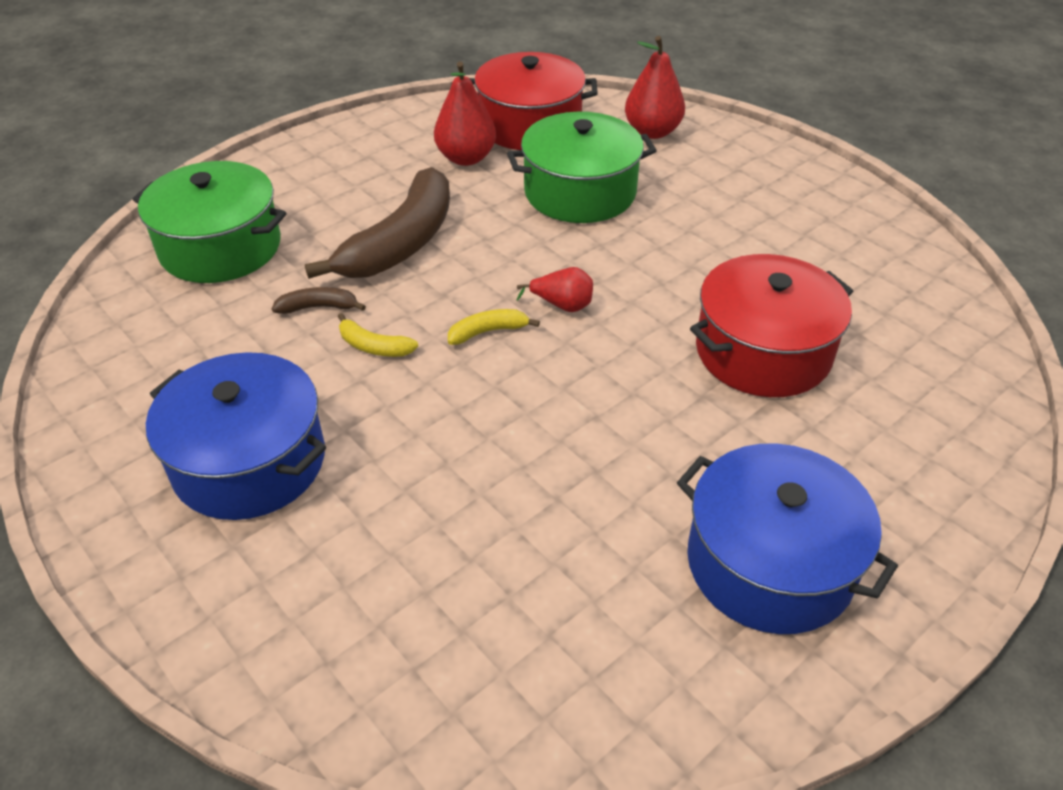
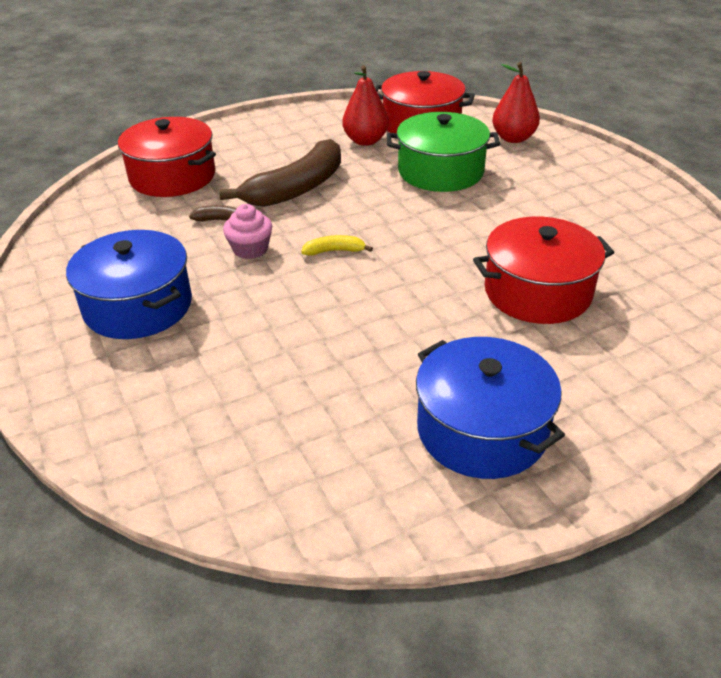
camera: 15 degrees right, 5 degrees down
green pot [132,161,286,283] -> red pot [118,117,216,197]
yellow banana [338,313,418,357] -> pink cupcake [223,204,272,259]
red pear [517,267,593,312] -> none

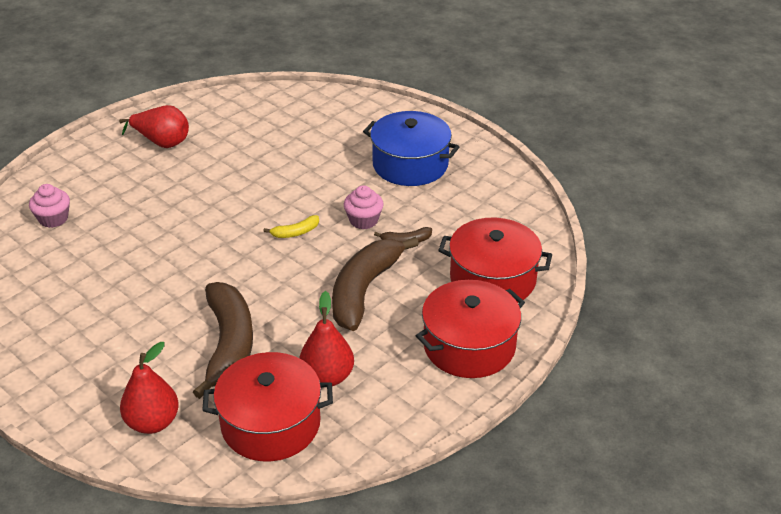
camera: 160 degrees right, 0 degrees up
green pot [387,112,500,192] -> brown banana [193,282,253,399]
blue pot [416,337,565,479] -> red pear [119,105,189,148]
red pot [473,217,614,324] -> red pot moved to [416,280,525,378]
none -> pink cupcake [29,184,70,228]

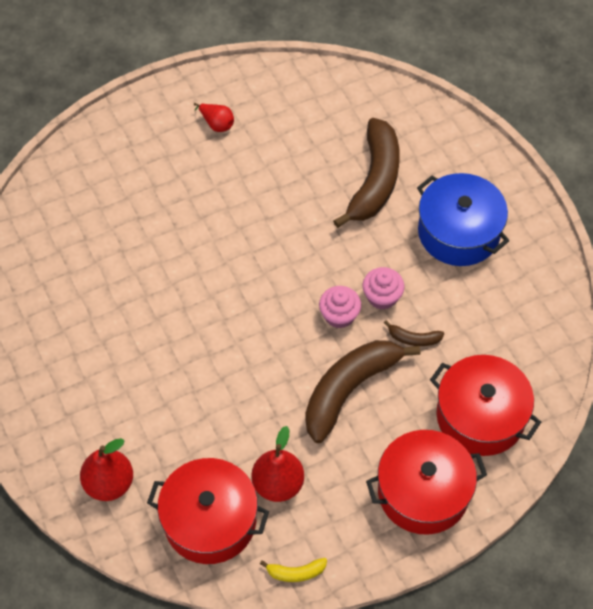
camera: 20 degrees right, 20 degrees up
pink cupcake [29,184,70,228] -> pink cupcake moved to [319,286,361,329]
red pear [119,105,189,148] -> red pear [194,103,234,132], size x0.60
brown banana [193,282,253,399] -> brown banana moved to [333,118,400,228]
yellow banana [263,215,319,238] -> yellow banana moved to [260,558,327,582]

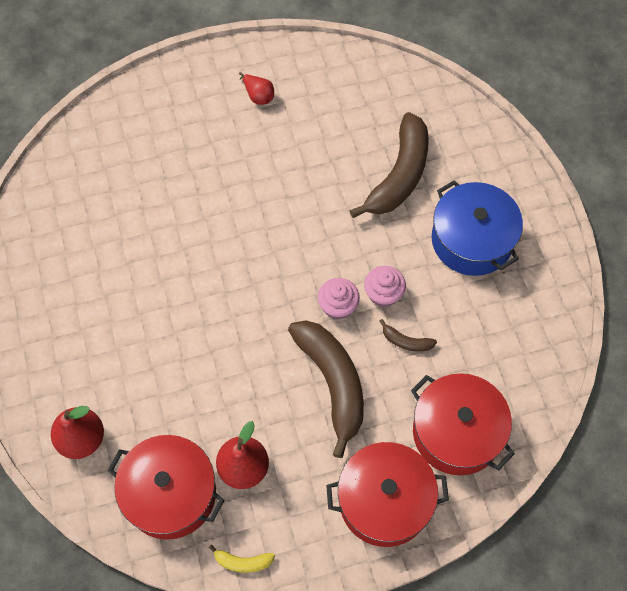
camera: 10 degrees right, 5 degrees up
brown banana [305,340,420,443] -> brown banana turned 105 degrees clockwise [288,320,364,458]

